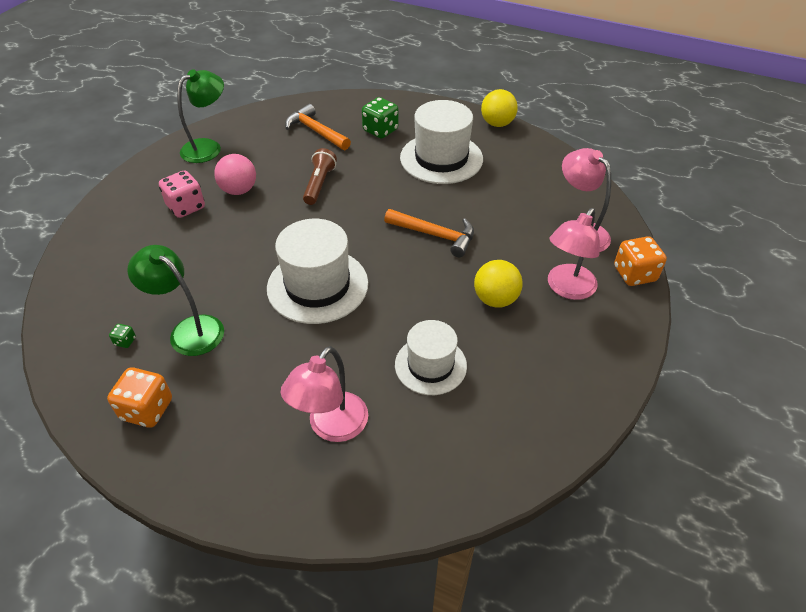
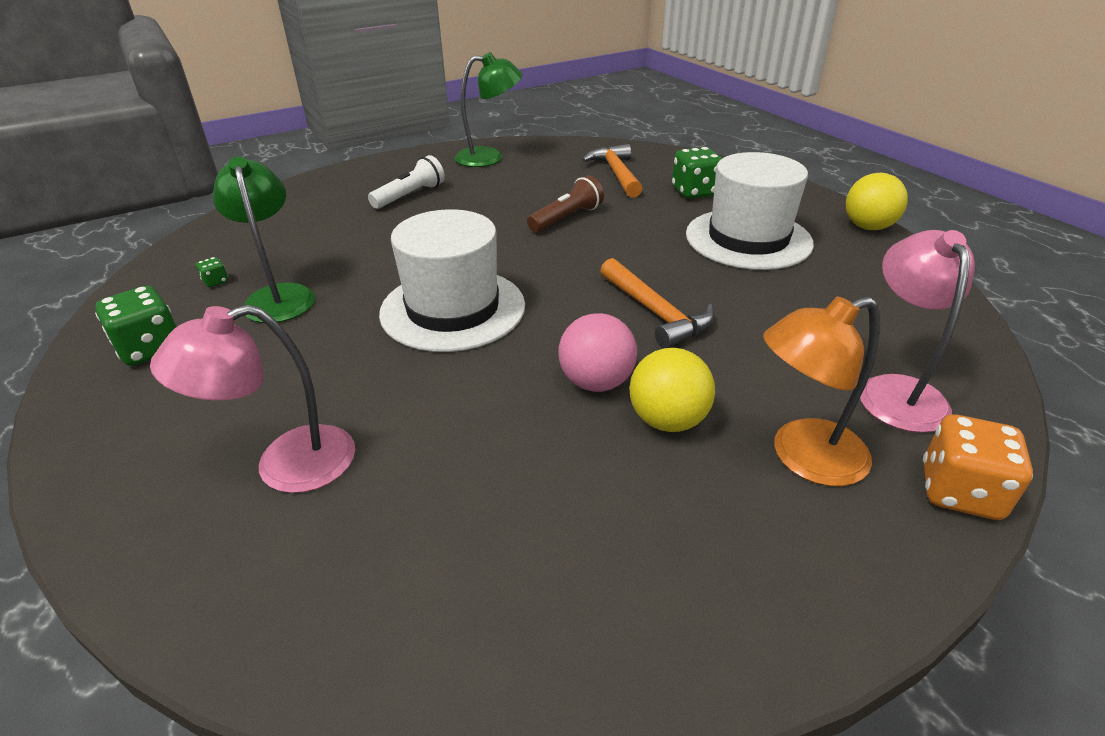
camera: 35 degrees right, 10 degrees down
orange dice [107,367,172,428] -> green dice [95,286,177,366]
pink dice [159,170,205,218] -> white flashlight [368,155,445,209]
pink ball [214,154,256,195] -> pink ball moved to [558,313,637,392]
white hat [395,320,467,395] -> none
pink lamp [548,208,600,300] -> orange lamp [763,296,880,486]

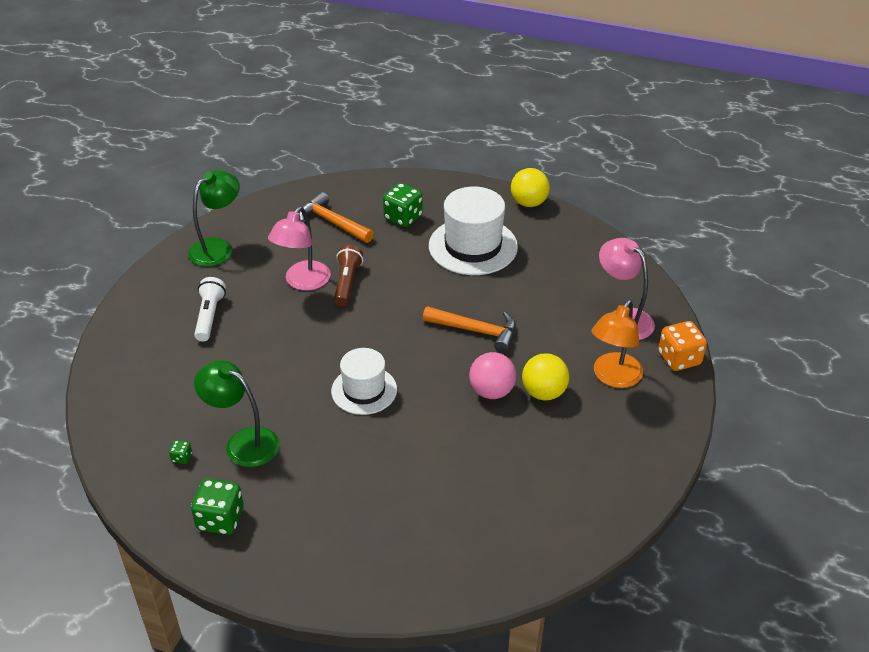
camera: 40 degrees left, 5 degrees up
pink lamp [150,304,355,493] -> pink lamp moved to [268,206,331,291]
white hat [379,209,525,352] -> white hat [331,348,397,415], size x0.64

